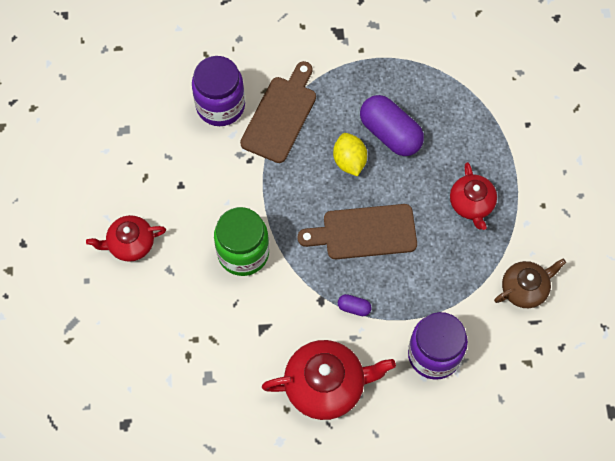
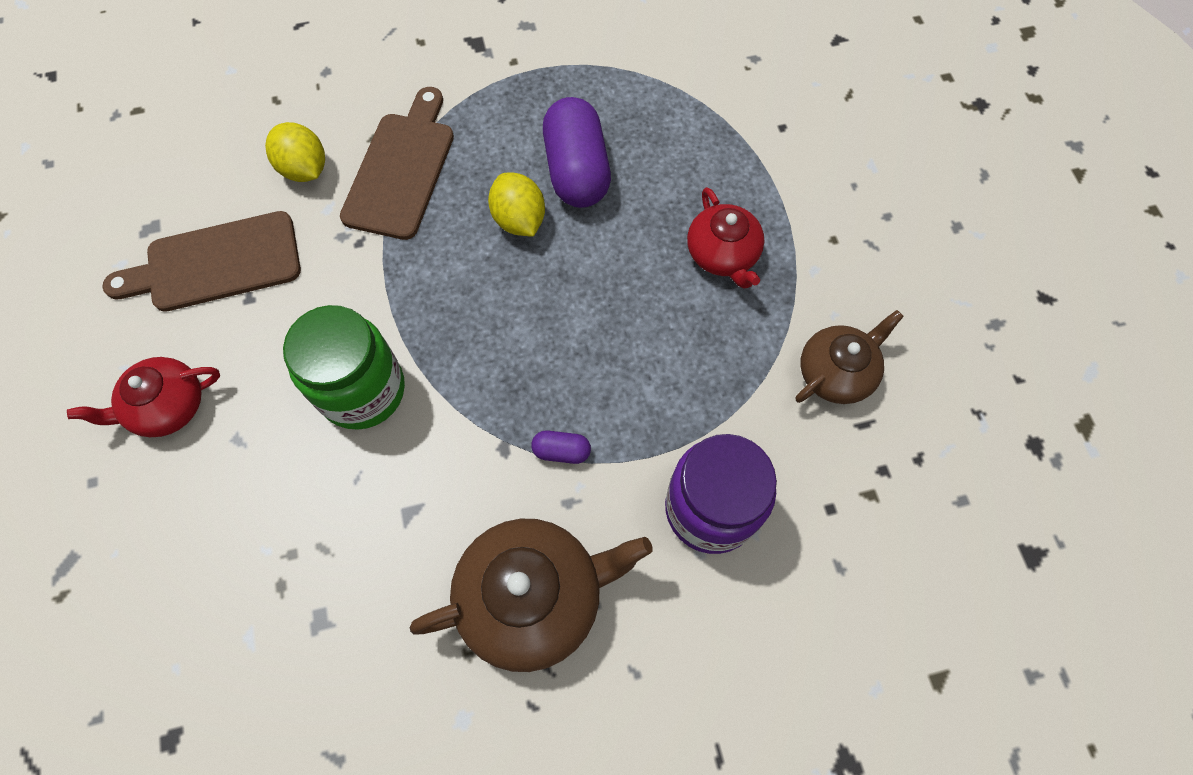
camera: 10 degrees left, 0 degrees up
purple jar [192,56,245,126] -> yellow lemon [265,122,325,182]
red teapot [262,340,396,420] -> brown teapot [410,519,653,672]
brown cutting board [298,204,417,259] -> brown cutting board moved to [102,211,301,312]
purple capsule [360,95,424,156] -> purple capsule turned 45 degrees clockwise [543,97,611,208]

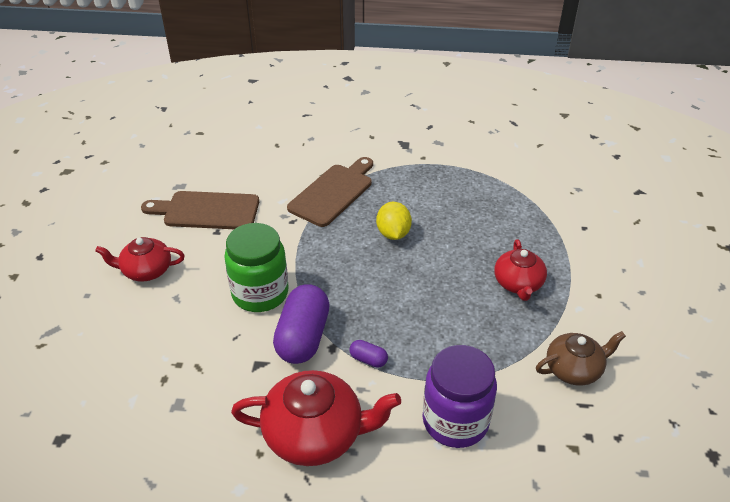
camera: 20 degrees right, 25 degrees down
yellow lemon [265,122,325,182] -> none
brown teapot [410,519,653,672] -> red teapot [231,370,401,466]
purple capsule [543,97,611,208] -> purple capsule moved to [273,284,330,364]

